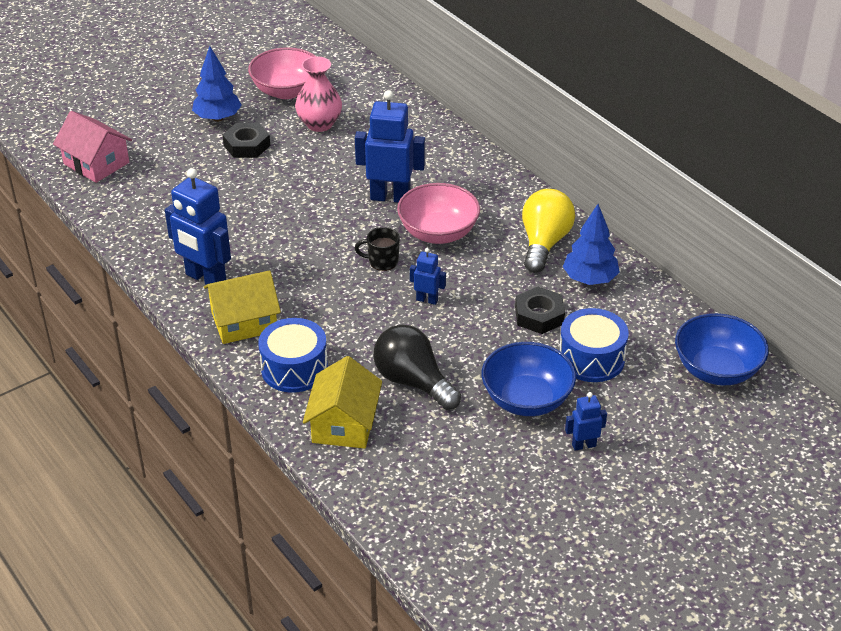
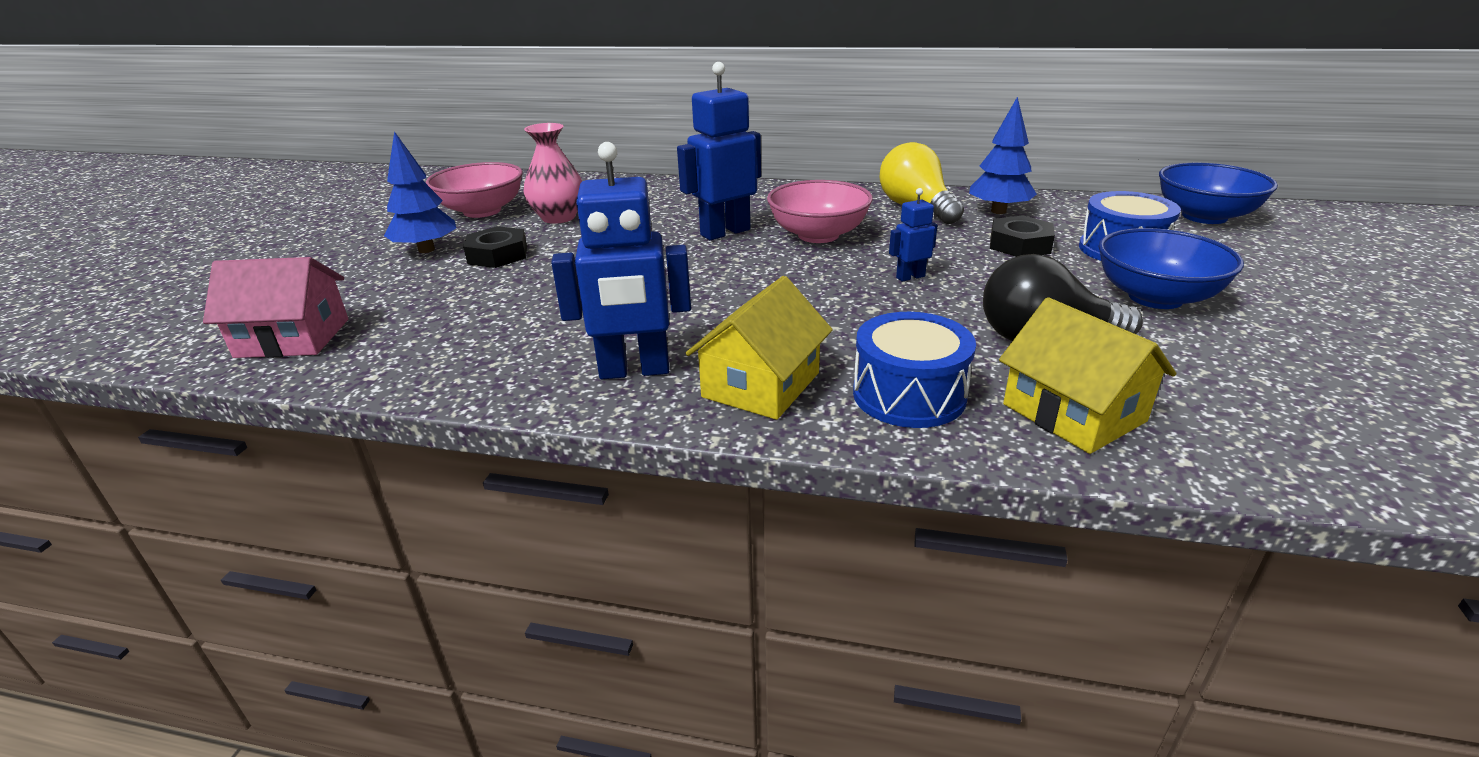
camera: 40 degrees left, 10 degrees down
black mug [355,227,400,271] -> none
blue robot [565,392,607,451] -> none

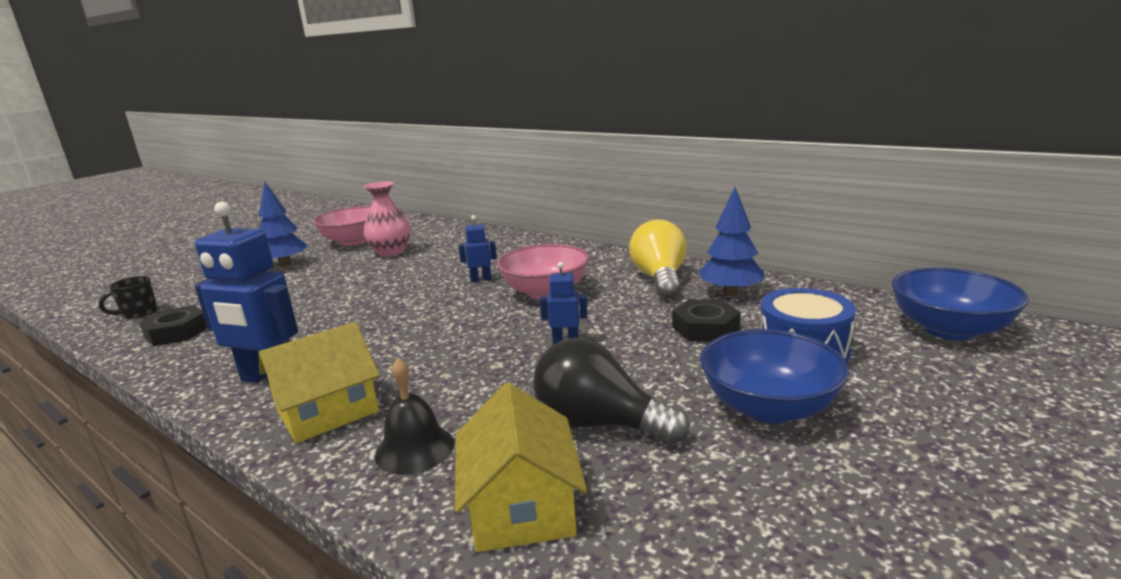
camera: 25 degrees right, 10 degrees down
pink house [203,257,348,358] -> black mug [98,276,158,319]
black nut [463,226,527,268] -> black nut moved to [139,305,207,346]
blue robot [677,62,761,240] -> blue robot [459,215,497,282], size x0.49
blue drum [853,312,976,428] -> black bell [375,358,454,475]

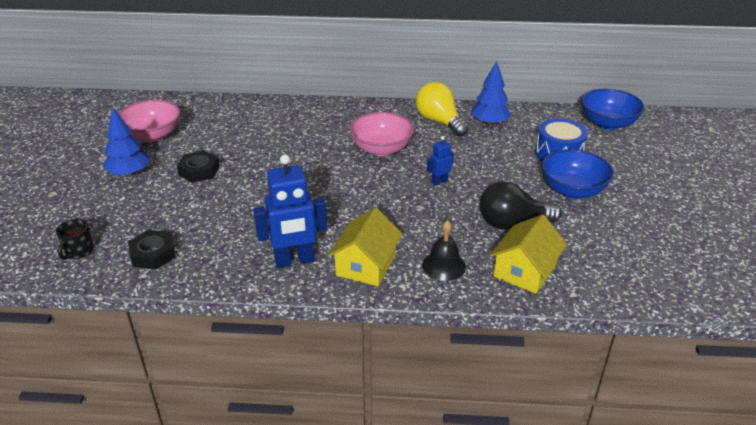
camera: 35 degrees left, 15 degrees up
pink vase [364,181,411,256] -> none
yellow house [455,382,587,552] -> yellow house turned 75 degrees clockwise [490,214,567,294]
blue robot [459,215,497,282] -> none
black nut [672,299,741,342] -> black nut moved to [177,150,220,183]

